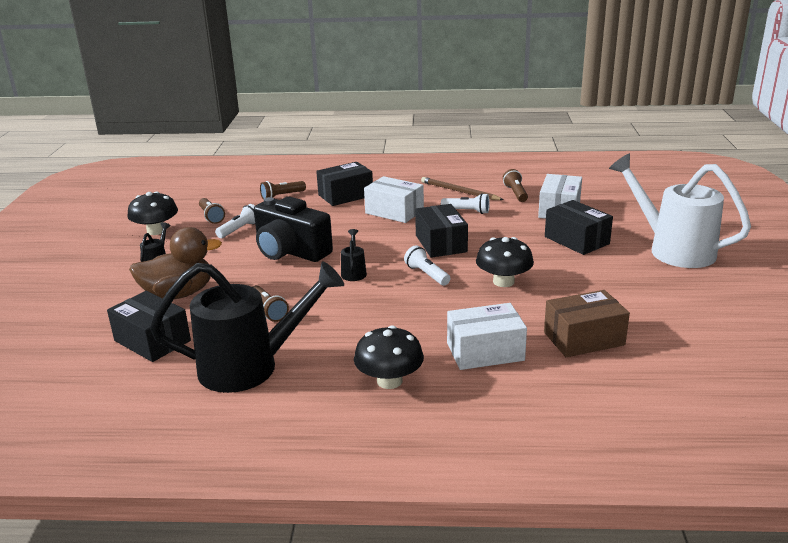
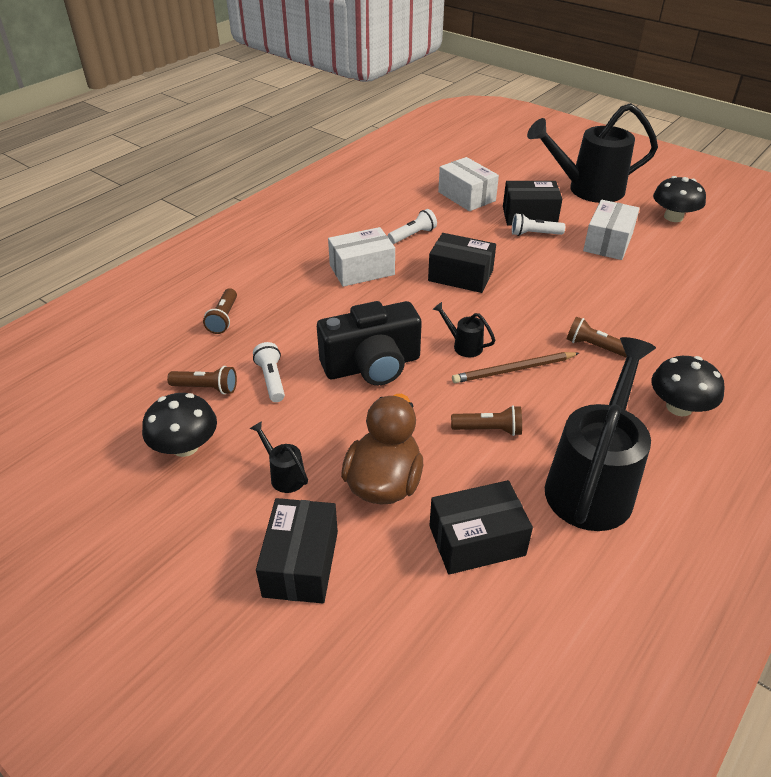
camera: 55 degrees left, 15 degrees up
black box [316,162,373,206] -> black box moved to [256,498,338,604]
white flashlight [404,245,451,286] -> white flashlight moved to [512,213,565,236]
brown pencil [421,177,503,200] -> brown pencil moved to [452,352,579,383]
white box [447,303,527,370] -> white box moved to [583,200,640,260]
black mushroom [476,237,534,287] -> black mushroom moved to [653,176,706,222]
brown flashlight [503,169,528,202] -> brown flashlight moved to [567,317,627,357]
brown box [544,290,630,357] -> none
white watering can [609,153,751,268] -> black watering can [527,103,658,203]

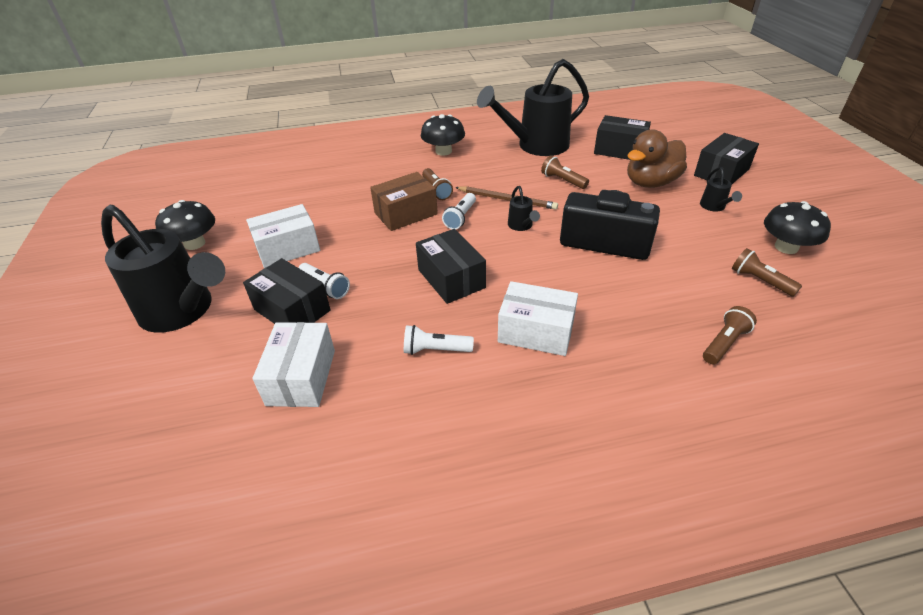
camera: 140 degrees left, 0 degrees up
white flashlight [253,342,285,402] -> white flashlight moved to [442,193,476,230]
none -> brown box [370,172,438,231]

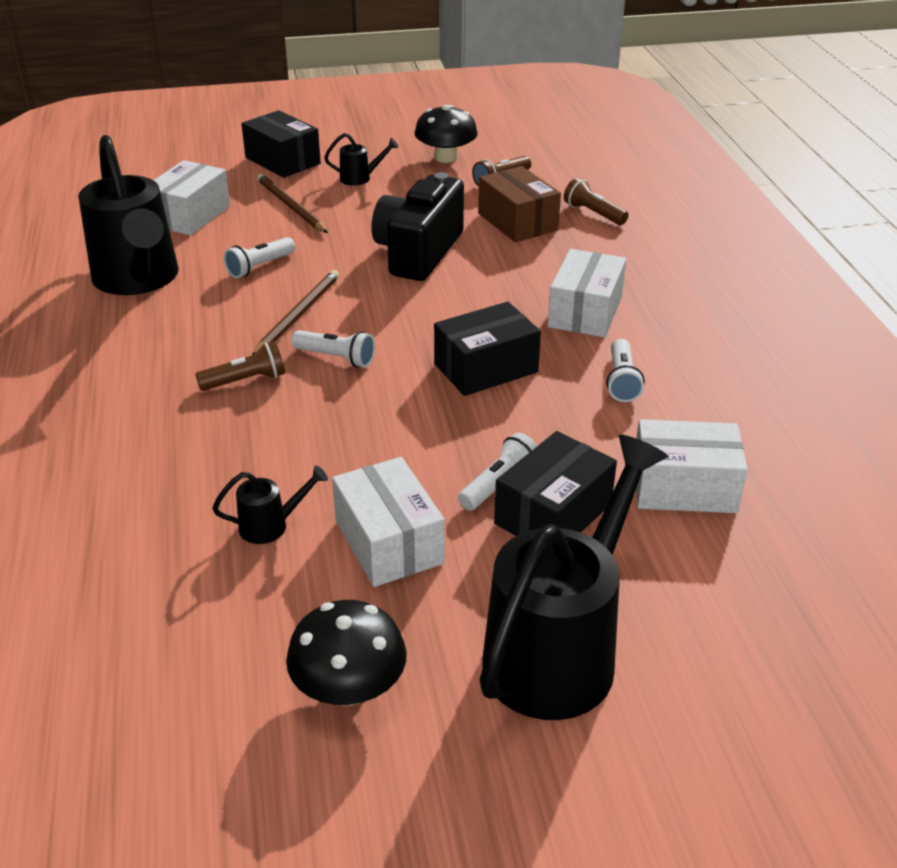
camera: 90 degrees left, 5 degrees down
brown box [370,172,438,231] -> brown box moved to [478,166,561,242]
black mushroom [421,114,465,156] -> none
black watering can [508,186,540,231] -> black watering can moved to [213,465,328,544]
brown flashlight [541,156,589,189] -> white flashlight [224,237,295,278]
black box [594,115,651,160] -> white box [153,160,230,236]
brown duck [627,129,687,188] -> brown pencil [257,174,328,233]

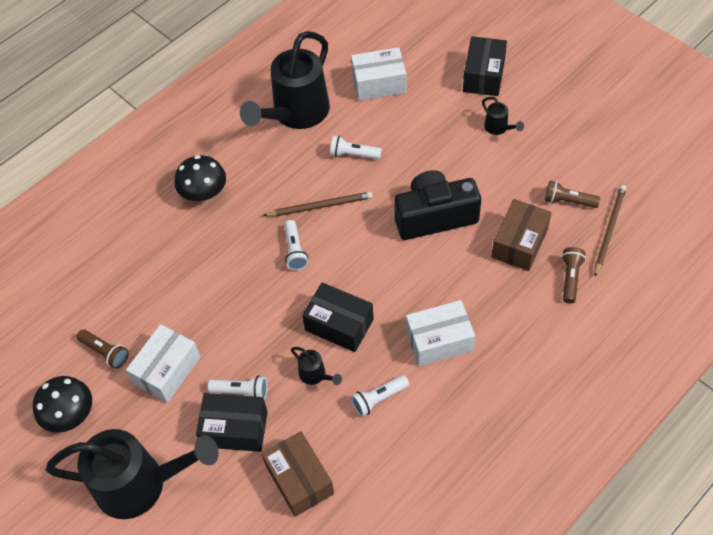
camera: 60 degrees right, 20 degrees up
brown flashlight [195,341,285,391] -> brown flashlight moved to [77,329,129,369]
black watering can [213,465,328,544] -> black watering can moved to [291,347,342,385]
brown pencil [257,174,328,233] -> brown pencil moved to [594,185,626,277]
black mushroom [415,105,478,163] -> black mushroom moved to [174,155,226,201]
white box [636,419,748,513] -> brown box [262,431,334,517]

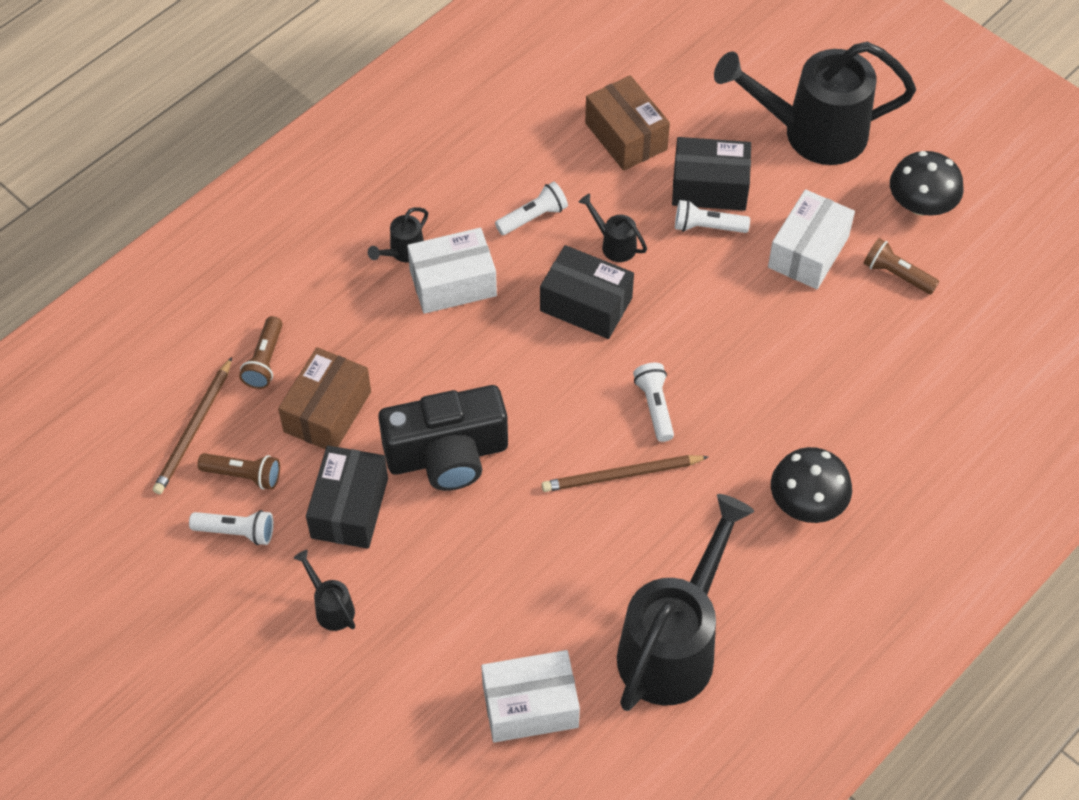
camera: 175 degrees right, 0 degrees up
white flashlight [330,136,382,159] -> white flashlight moved to [189,510,274,545]
black box [463,36,507,96] -> black box moved to [306,445,388,549]
none -> black watering can [368,207,428,263]

